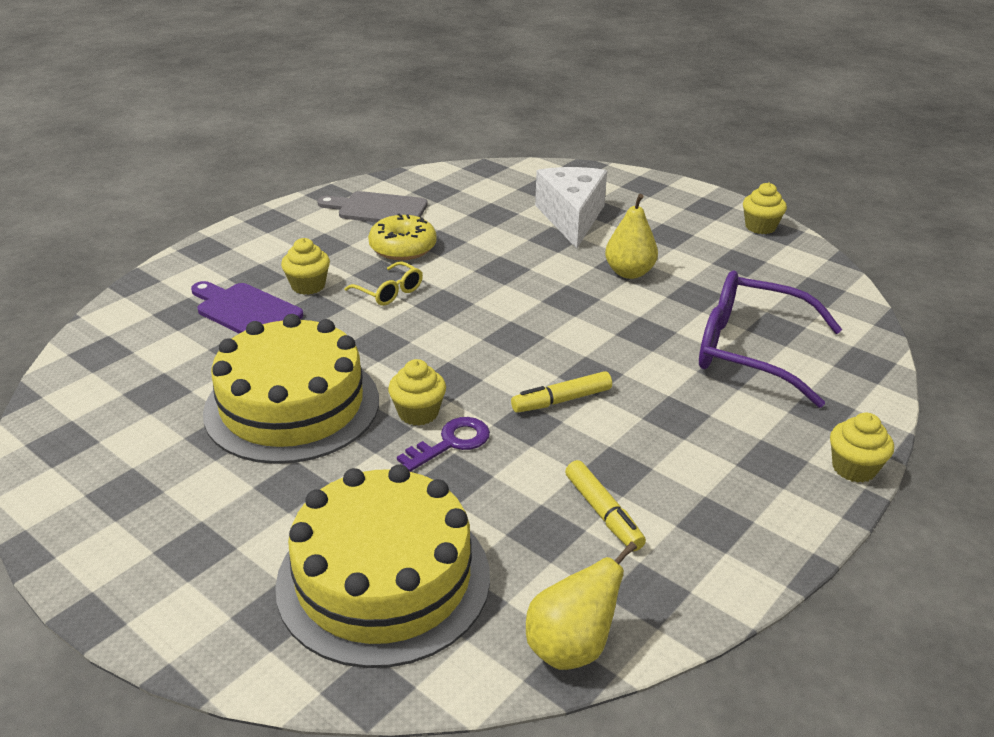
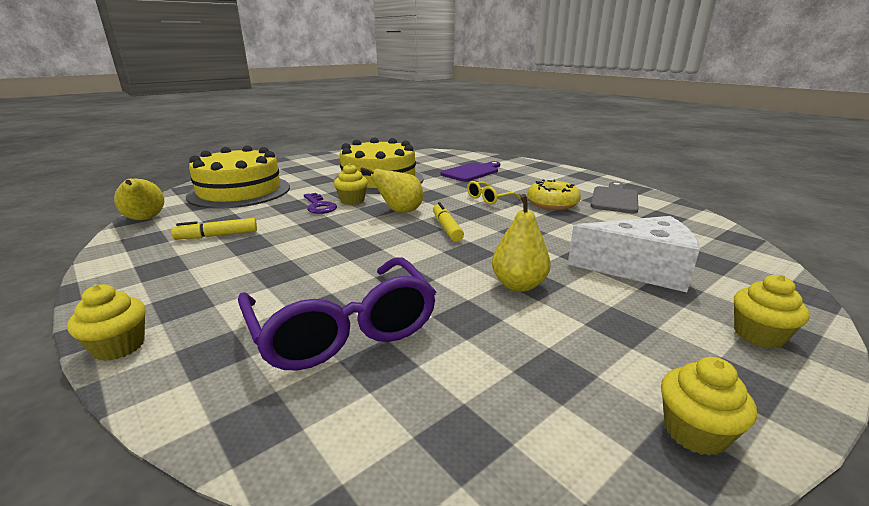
camera: 100 degrees right, 10 degrees down
yellow cupcake [281,238,330,295] -> yellow cupcake moved to [734,275,810,349]
yellow marker [511,371,612,413] -> yellow marker moved to [433,202,464,242]
purple glasses [699,270,842,408] -> purple glasses turned 120 degrees clockwise [238,257,436,371]
none -> yellow pear [361,167,423,213]

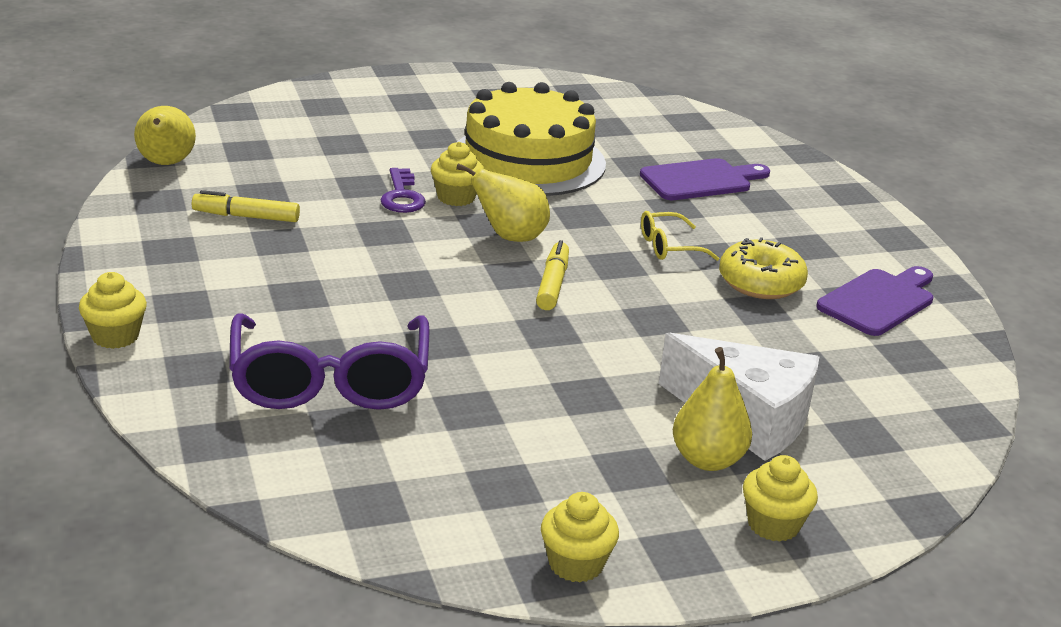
camera: 20 degrees right, 5 degrees up
yellow cake [186,146,290,209] -> none
yellow pear [492,194,551,292] -> yellow pear moved to [673,347,752,471]
grey cutting board [590,182,638,214] -> purple cutting board [816,266,933,336]

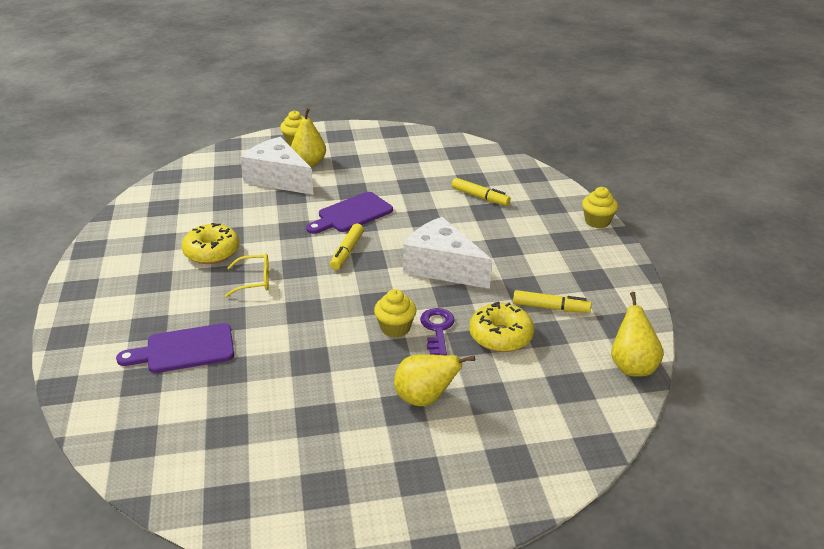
camera: 170 degrees left, 5 degrees up
purple glasses [229,313,430,410] -> yellow marker [452,178,511,206]
yellow pear [456,163,550,242] -> yellow pear moved to [394,355,475,406]
yellow cake [457,82,606,196] -> none
yellow cupcake [541,492,619,583] -> none
purple cutting board [816,266,933,336] -> purple cutting board moved to [306,192,393,234]
none -> white cheese [403,217,492,289]
none -> yellow donut [469,301,534,352]

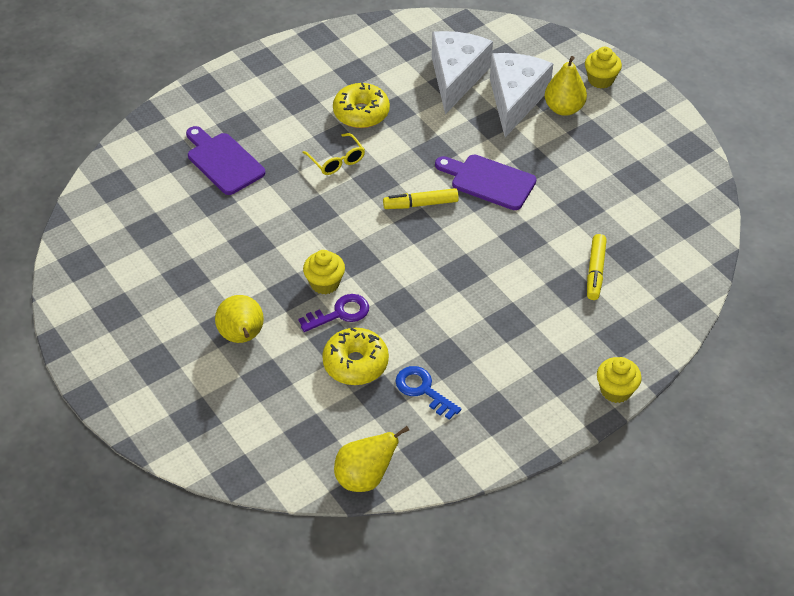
camera: 65 degrees right, 15 degrees up
white cheese [403,217,492,289] -> white cheese moved to [432,31,493,115]
yellow marker [513,290,591,313] -> blue key [395,366,461,420]

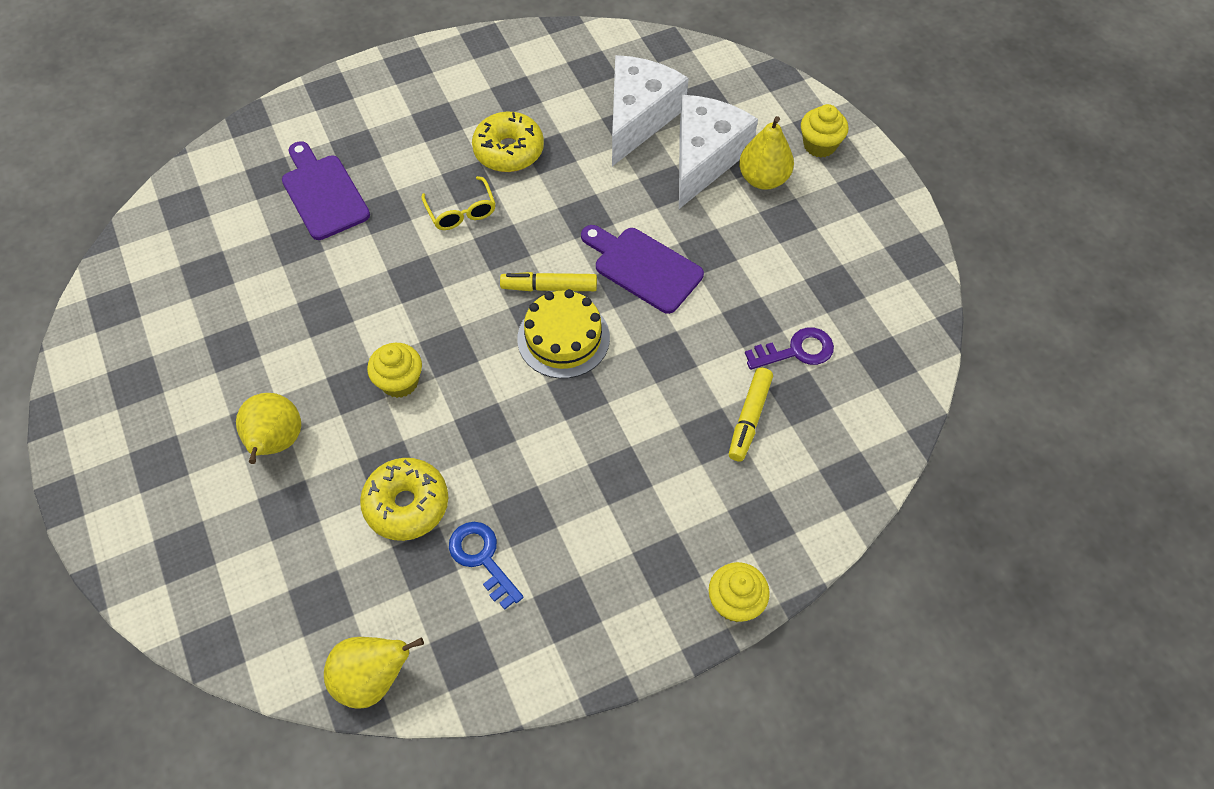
camera: 10 degrees right, 10 degrees up
purple key [298,294,369,332] -> purple key moved to [745,327,834,370]
none -> yellow cake [517,289,610,379]

